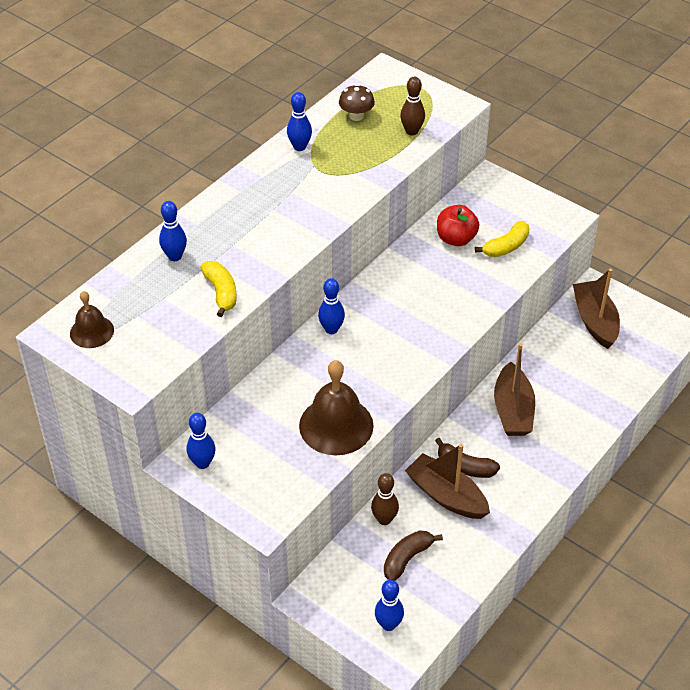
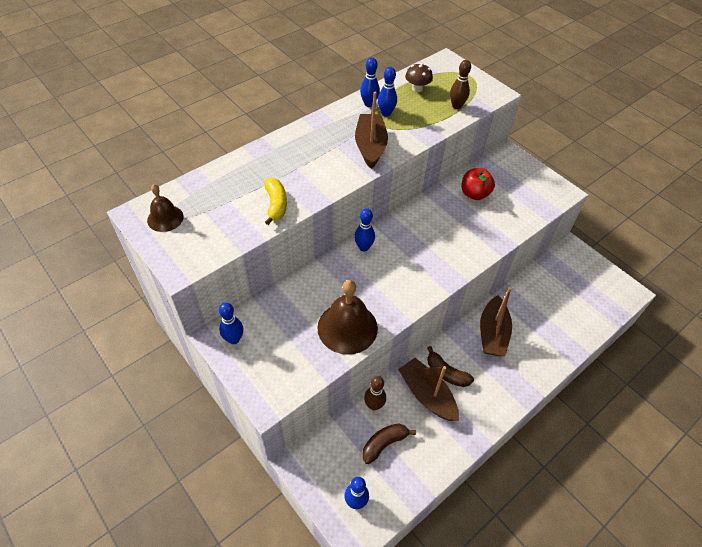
camera: 10 degrees right, 5 degrees up
blue bowling pin [159,201,187,261] -> blue bowling pin moved to [378,67,397,117]
yellow banana [475,221,529,257] -> none
brown boat [573,269,620,349] -> brown boat moved to [355,91,388,169]

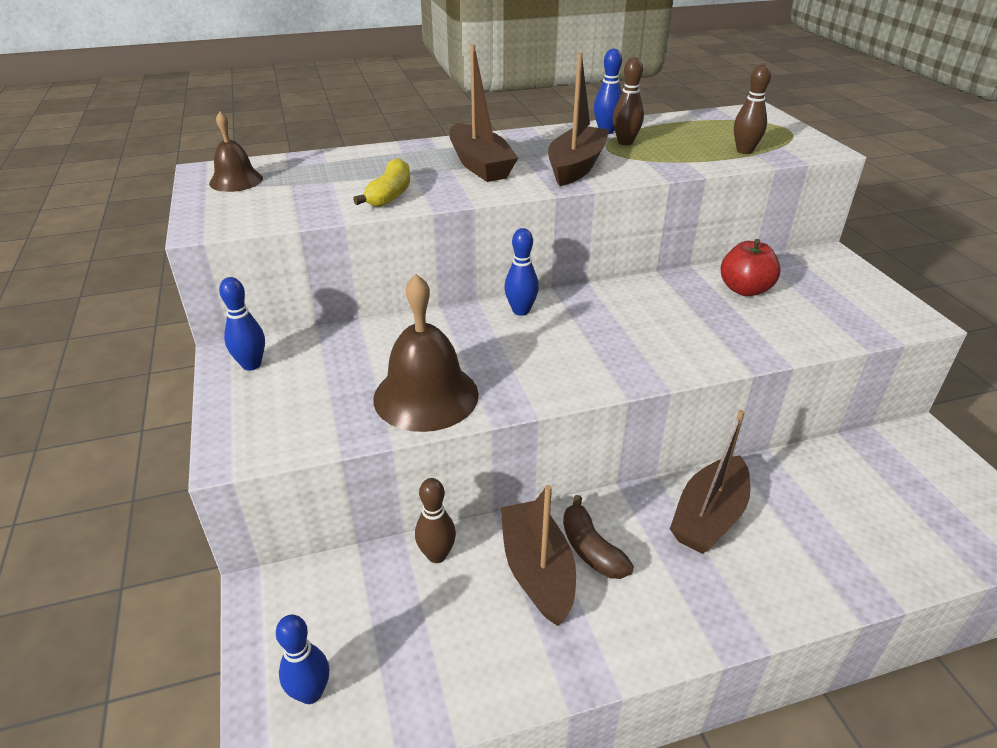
camera: 25 degrees right, 15 degrees down
brown banana [362,423,416,464] -> none
blue bowling pin [378,67,397,117] -> brown bowling pin [613,57,644,145]
brown mushroom [405,63,433,92] -> none
none -> brown boat [449,45,518,182]

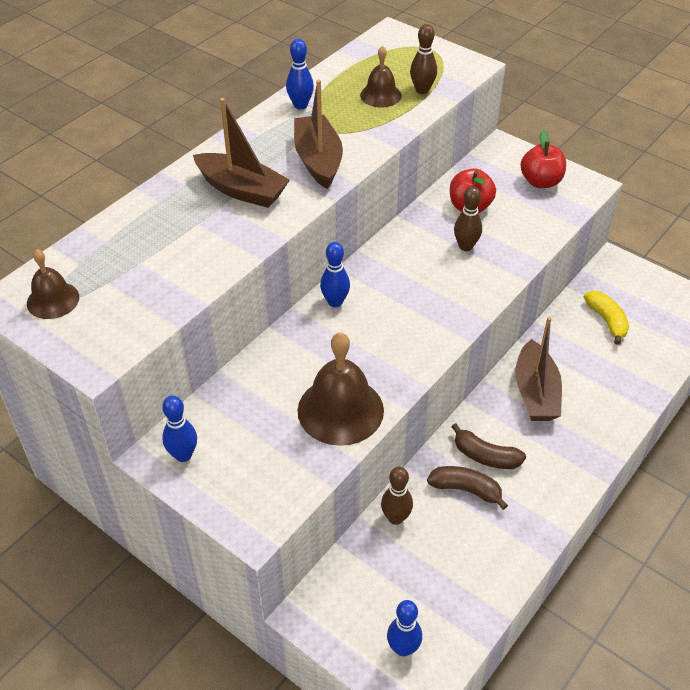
camera: 35 degrees left, 10 degrees up
yellow banana [353,158,410,207] -> yellow banana moved to [584,291,629,345]
brown boat [501,485,576,626] -> brown banana [427,466,508,510]
brown bowling pin [613,57,644,145] -> brown bowling pin moved to [454,186,482,251]
none -> brown bell [360,46,402,107]
none -> red apple [521,130,566,188]

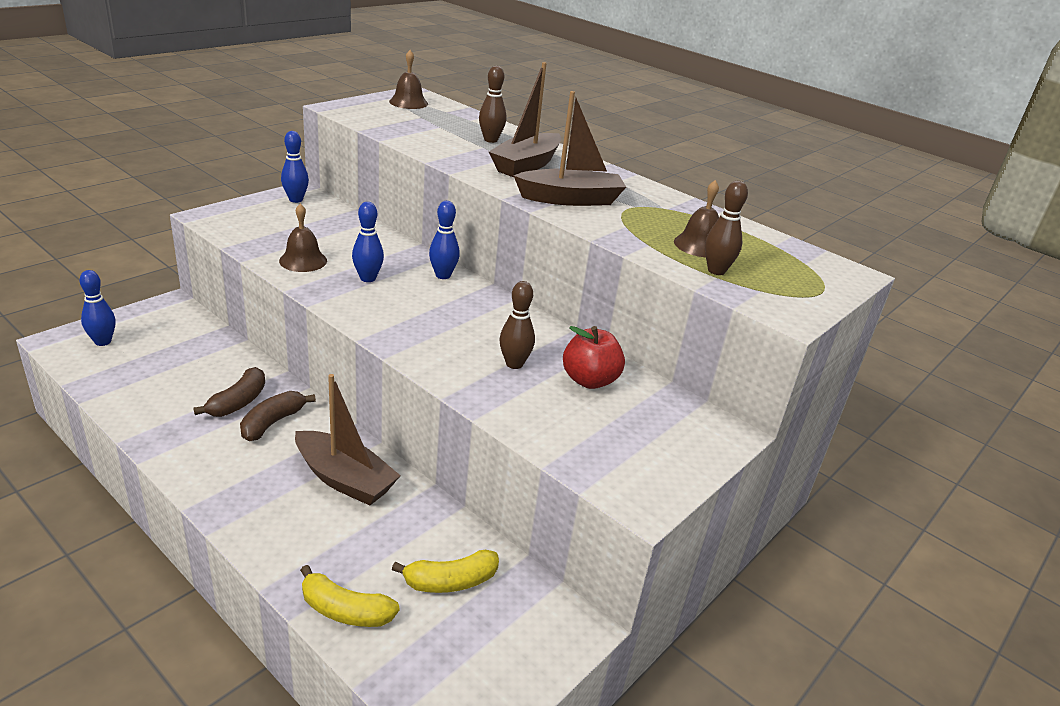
camera: 90 degrees right, 15 degrees down
blue bowling pin [286,39,314,110] -> blue bowling pin moved to [352,202,384,282]
brown bell [298,332,384,446] -> brown bell [279,203,327,272], size x0.58
brown bowling pin [381,467,413,525] -> brown bowling pin moved to [479,66,506,143]
brown boat [515,317,562,421] -> brown boat turned 150 degrees counterclockwise [295,374,401,506]
red apple [521,130,566,188] -> none
none -> yellow banana [300,565,400,627]

